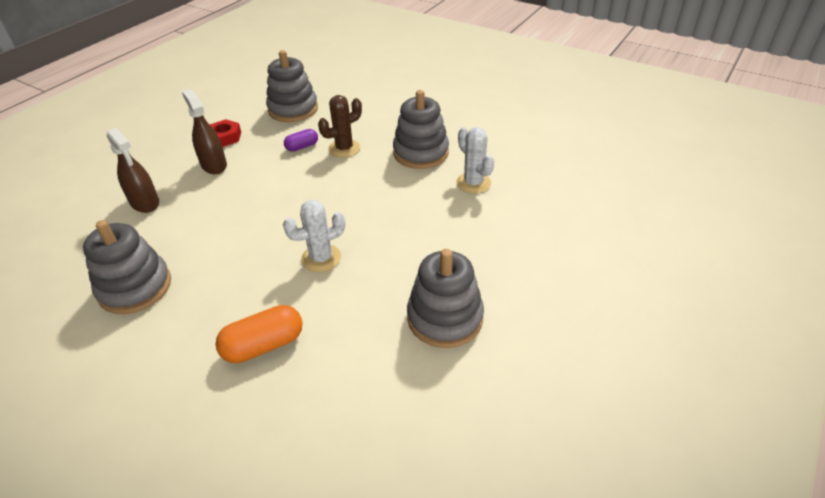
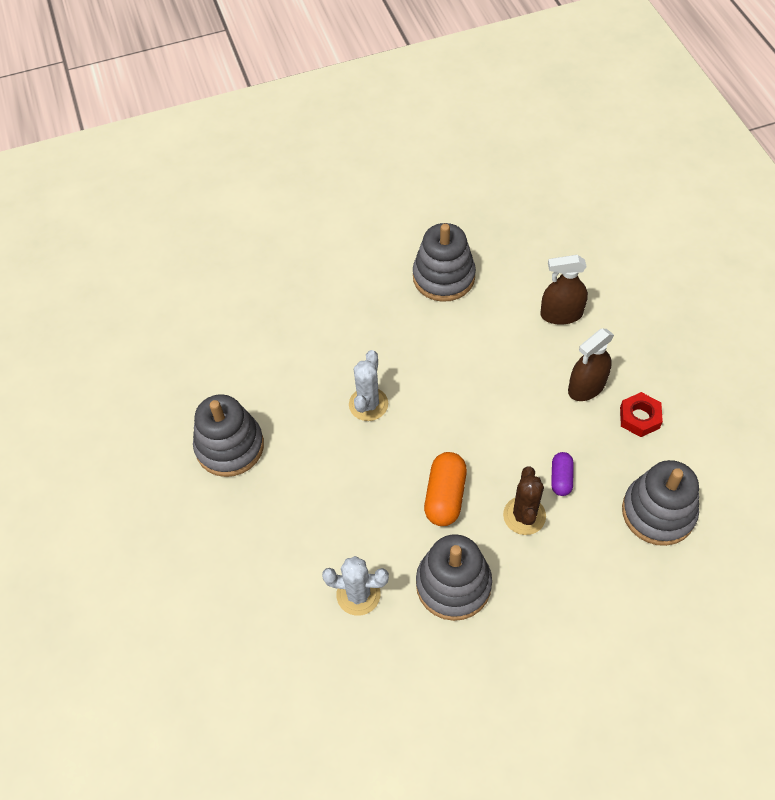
camera: 130 degrees right, 15 degrees up
brown spray bottle [182,89,227,174] -> brown spray bottle turned 135 degrees clockwise [568,329,614,401]
orange capsule [215,305,303,363] -> orange capsule moved to [424,452,467,526]

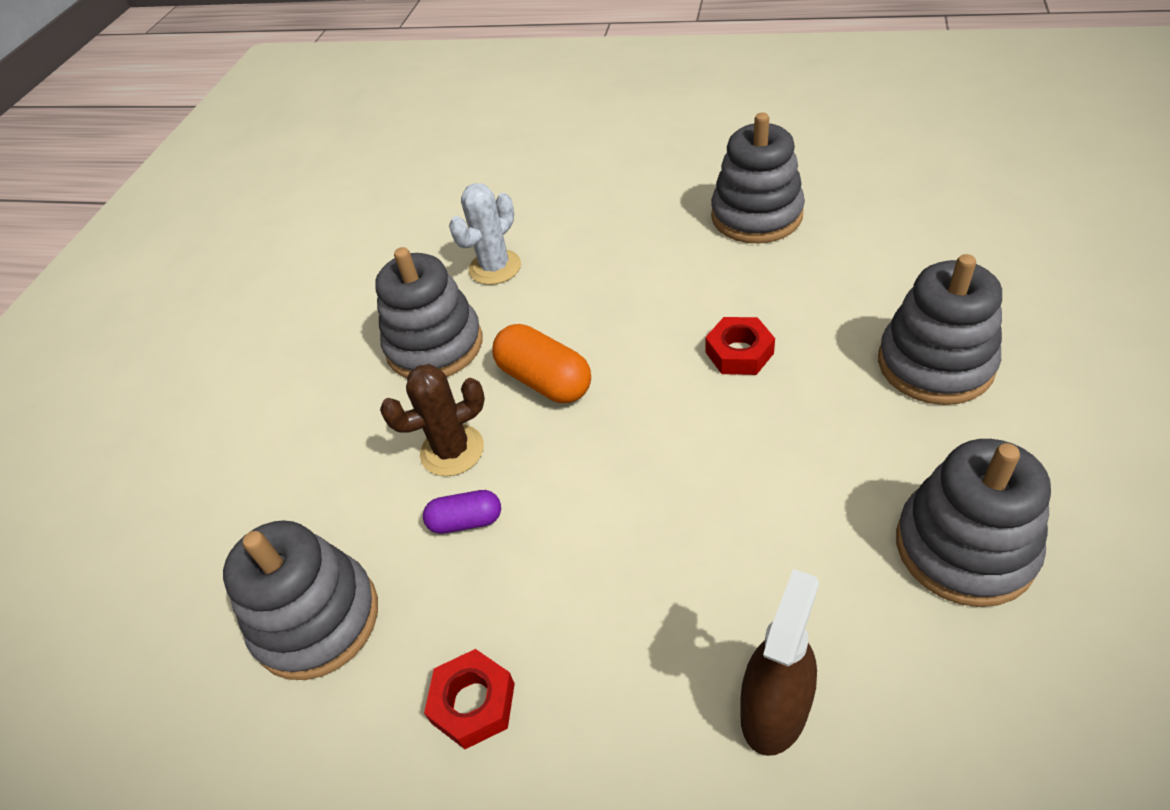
camera: 125 degrees right, 10 degrees down
white cactus [349,350,388,421] -> red nut [705,317,775,375]
brown cactus [503,466,546,535] -> brown cactus turned 60 degrees counterclockwise [380,364,485,476]
purple capsule [551,452,574,496] -> purple capsule turned 45 degrees counterclockwise [423,490,501,534]
brown spray bottle [568,329,614,401] -> none
none -> grey stacking toy [878,254,1002,405]

